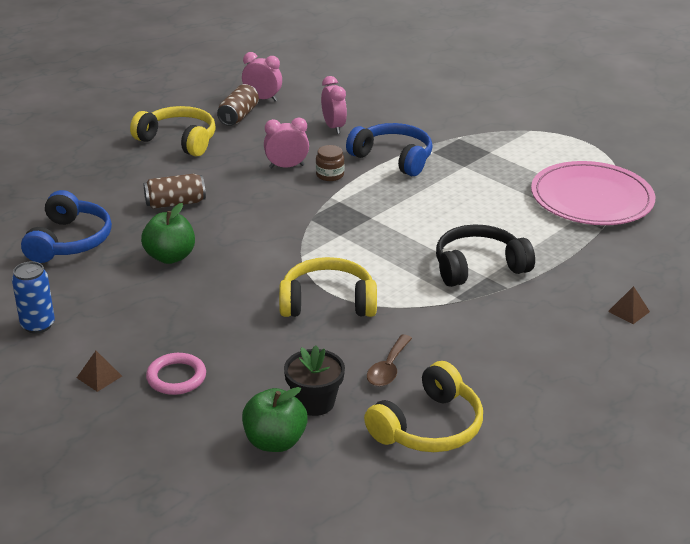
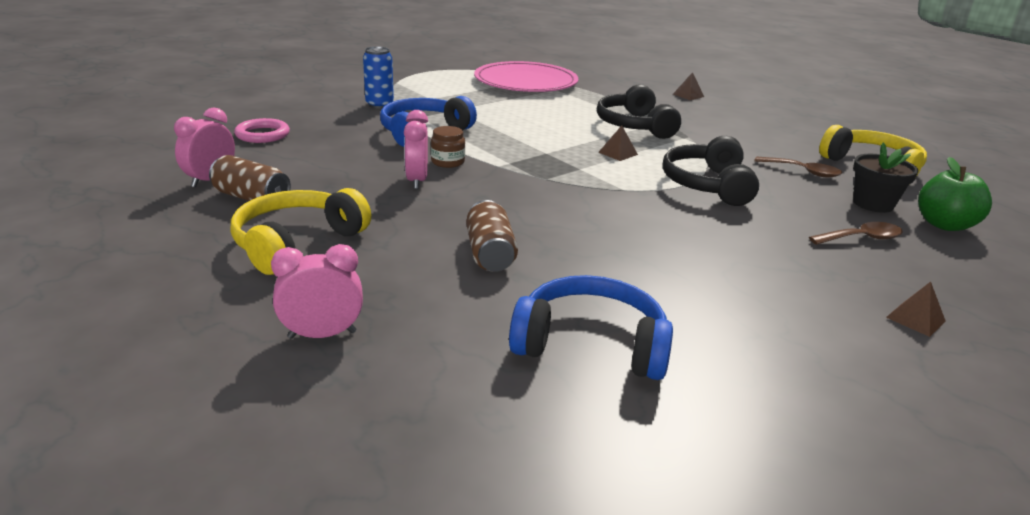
camera: 85 degrees left, 5 degrees down
blue can [12,261,55,334] -> blue can moved to [363,46,394,109]
green apple [141,203,195,264] -> none
pink ring [146,353,206,395] -> pink ring moved to [234,118,290,143]
yellow headphones [279,257,377,317] -> black headphones [663,136,759,206]
pink clock [321,76,347,134] -> pink clock moved to [271,244,363,339]
none -> brown pyramid [598,125,638,161]
none -> brown spoon [809,222,903,245]

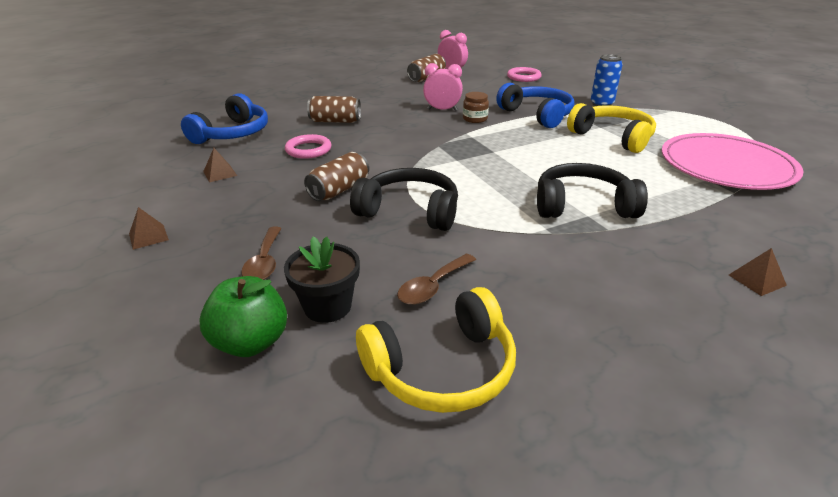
camera: 105 degrees right, 5 degrees up
yellow headphones [231,188,371,275] -> yellow headphones moved to [567,103,656,153]
pink clock [271,244,363,339] -> none
brown pyramid [598,125,638,161] -> brown pyramid moved to [203,148,237,182]
none -> pink ring [285,134,331,159]
none -> brown can [304,152,369,201]

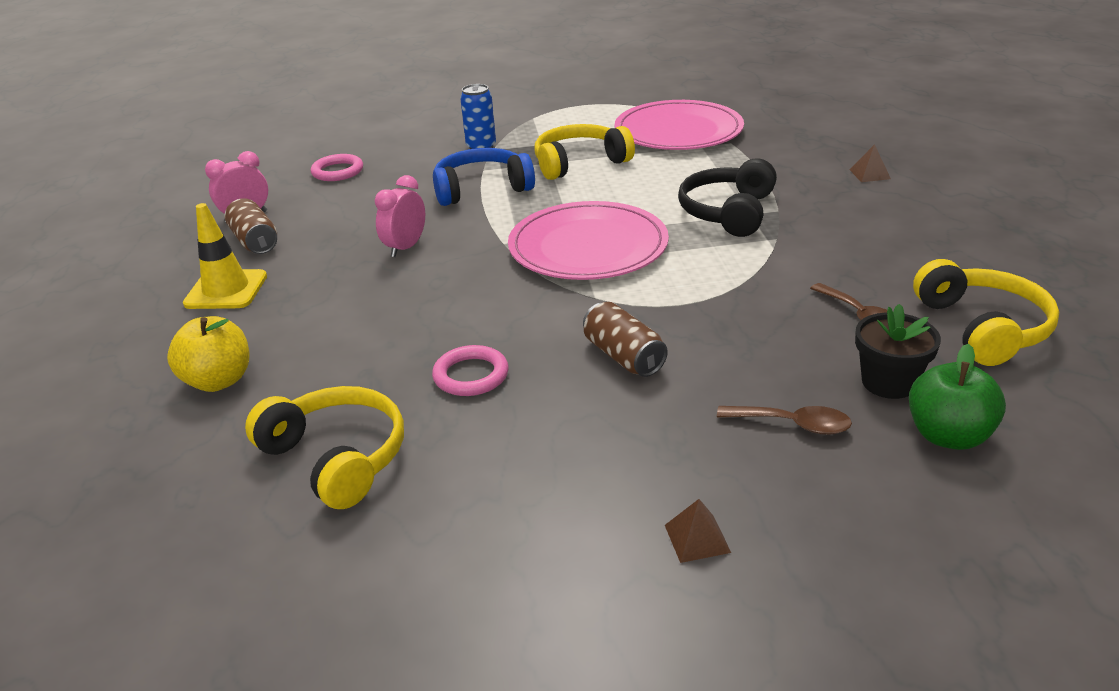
camera: 70 degrees left, 0 degrees up
blue headphones [181,93,268,144] -> yellow headphones [245,386,404,509]
brown pyramid [203,148,237,182] -> none
brown can [307,96,361,123] -> none
black headphones [350,168,458,231] -> none
brown jar [463,92,489,123] -> none
none -> yellow apple [167,316,249,392]
none -> yellow traffic cone [183,203,267,309]
none -> pink plate [508,201,669,280]

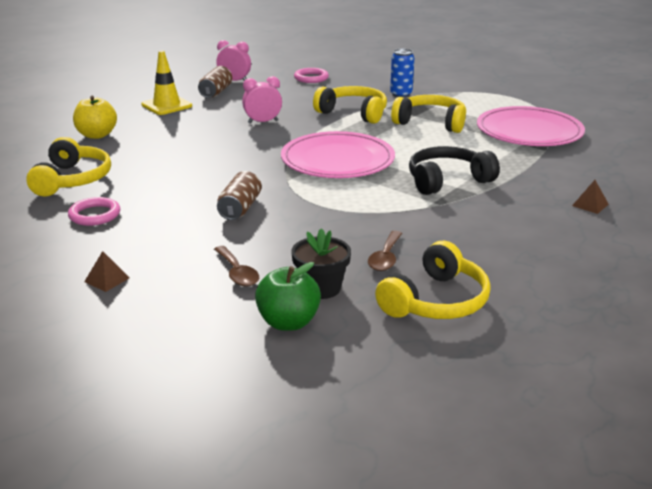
camera: 45 degrees right, 5 degrees down
pink ring [432,345,509,396] -> pink ring moved to [68,197,120,226]
blue headphones [433,148,535,206] -> yellow headphones [313,86,387,124]

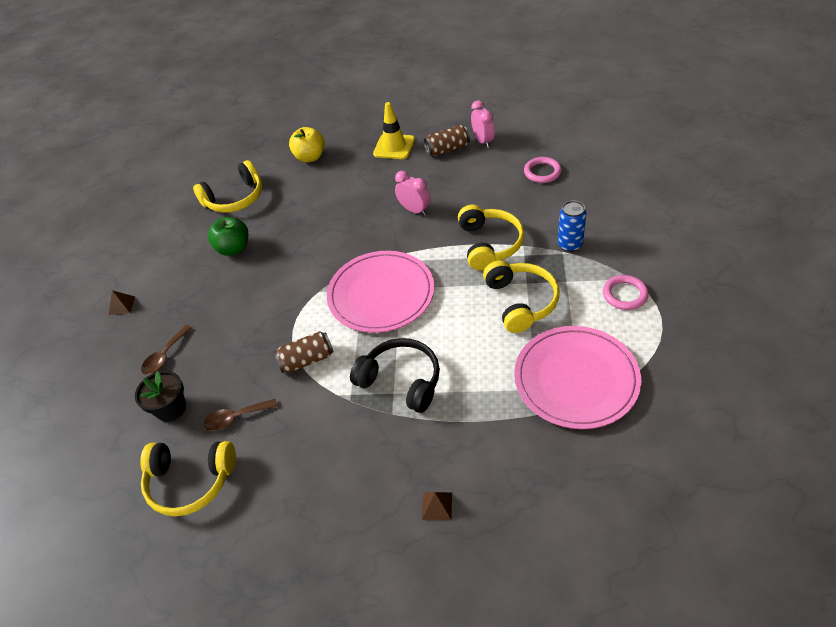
camera: 60 degrees right, 20 degrees up
pink ring [68,197,120,226] -> pink ring moved to [603,275,649,310]
brown can [217,171,262,220] -> brown can moved to [274,331,334,373]
green apple [255,262,321,331] -> green apple moved to [208,217,248,256]

